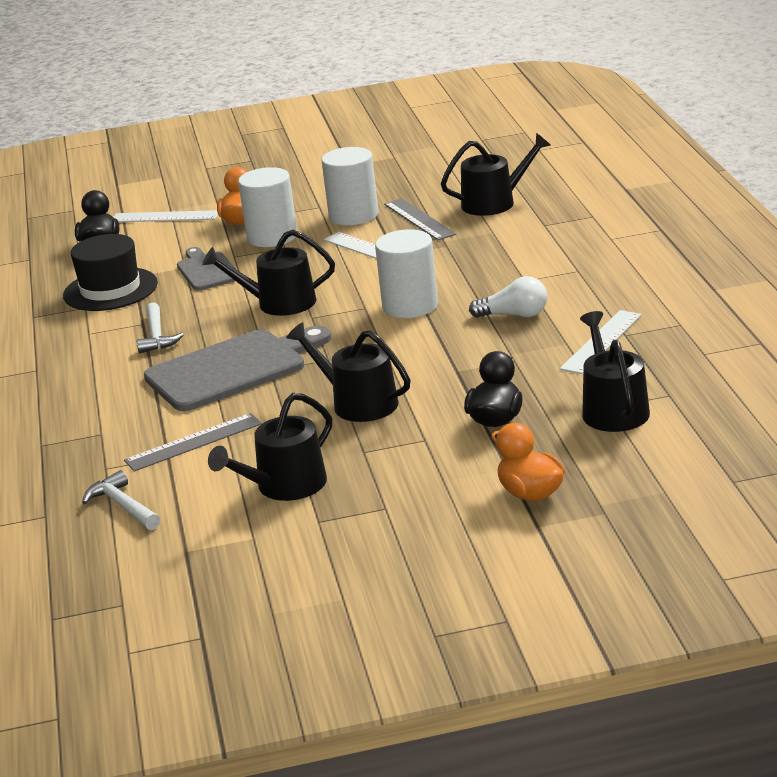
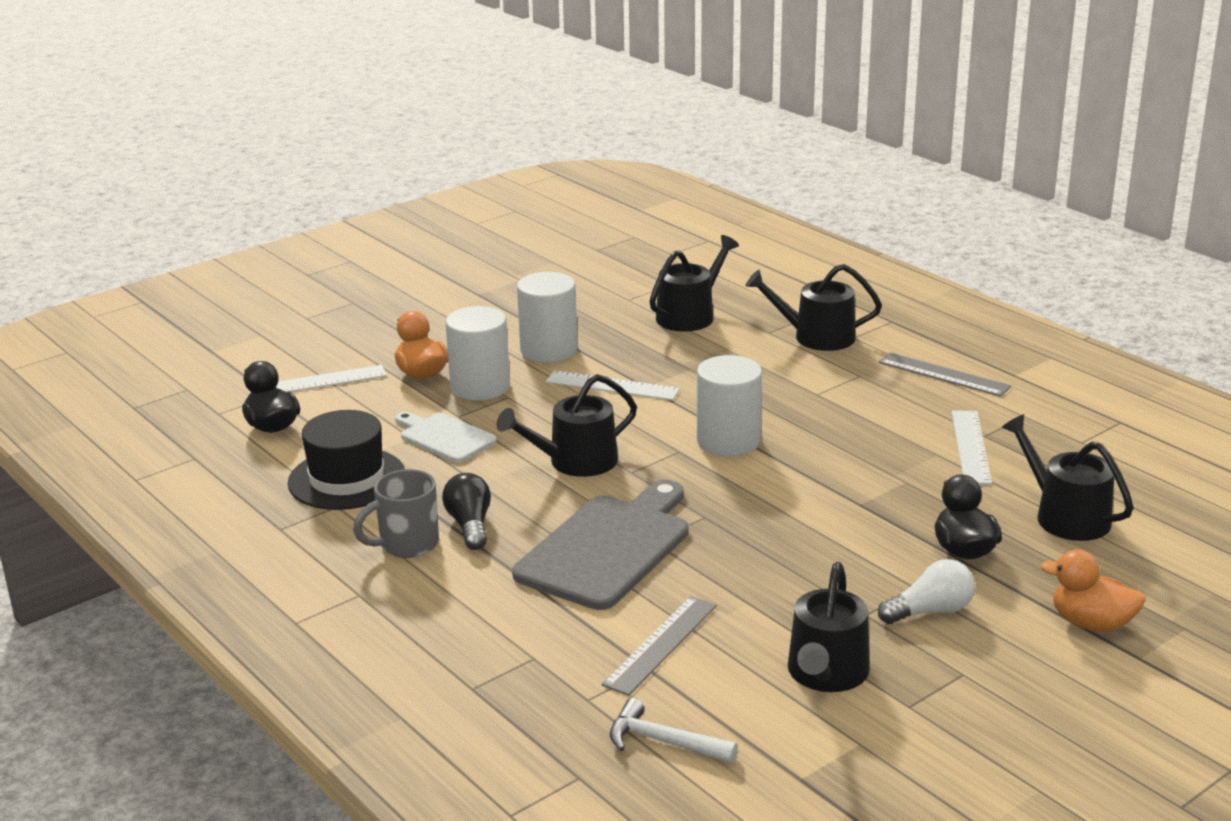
camera: 30 degrees left, 0 degrees up
white hammer [137,302,184,353] -> black light bulb [442,473,491,550]
grey cutting board [177,247,237,291] -> white cutting board [395,412,497,463]
black watering can [286,322,410,422] -> black watering can moved to [745,264,882,351]
grey ruler [384,198,456,240] -> grey ruler moved to [879,353,1011,397]
white light bulb [469,276,547,318] -> white light bulb moved to [878,559,975,624]
none -> grey mug [353,469,439,558]

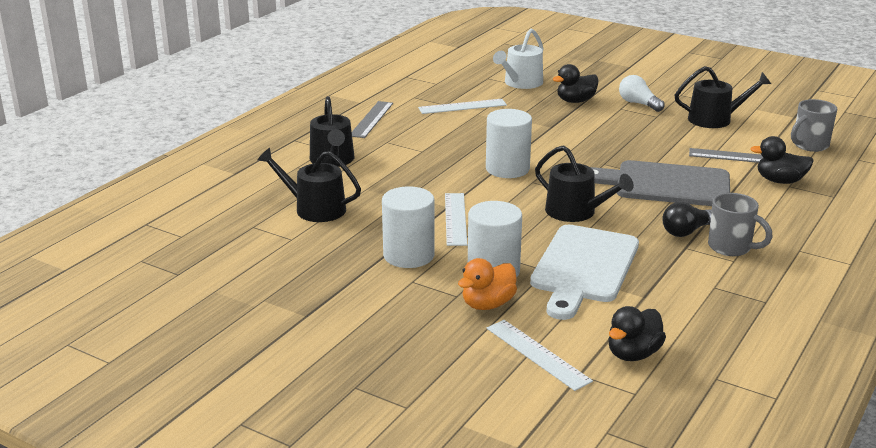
camera: 110 degrees left, 0 degrees up
black hat [288,410,405,510] -> none
white cutting board [395,412,497,463] -> white cutting board [530,225,639,320], size x1.76
white hammer [610,698,738,763] -> grey mug [791,99,837,152]
black watering can [1002,414,1133,541] -> white watering can [493,29,544,89]
orange duck [1040,549,1145,632] -> none
none -> black duck [750,136,814,184]

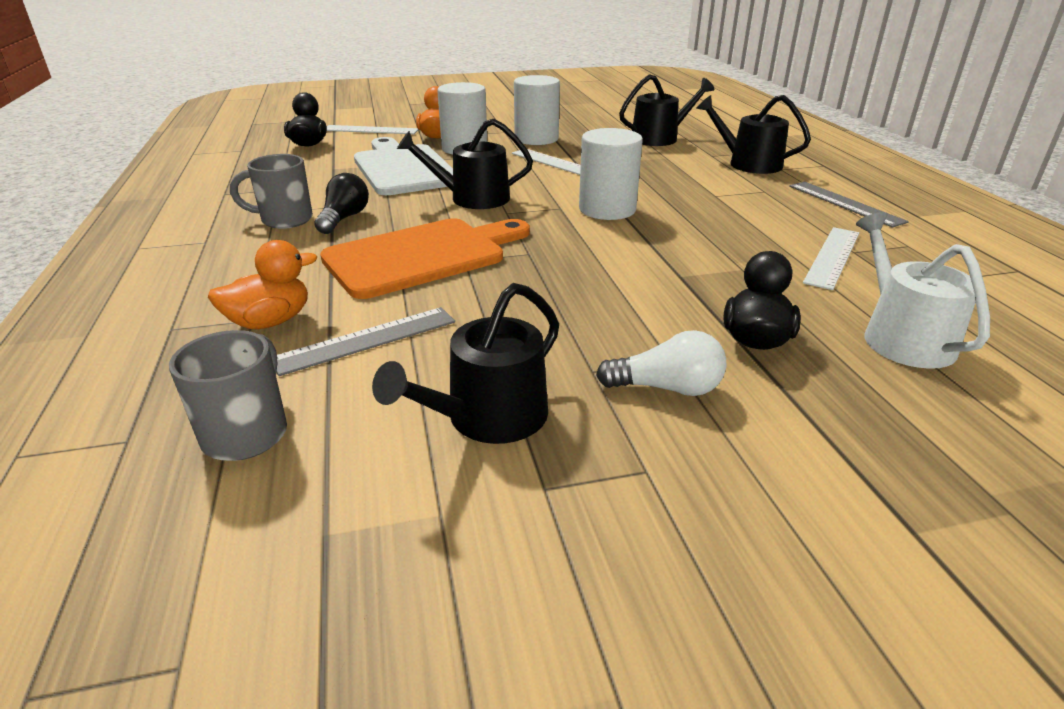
camera: 135 degrees right, 5 degrees up
grey cutting board [590,160,730,206] -> orange cutting board [320,218,530,299]
black duck [750,136,814,184] -> orange duck [208,240,317,329]

